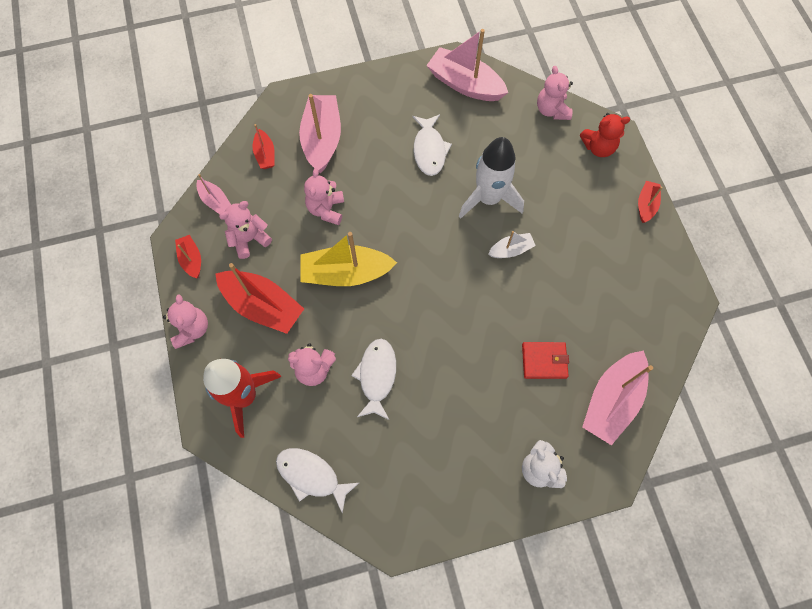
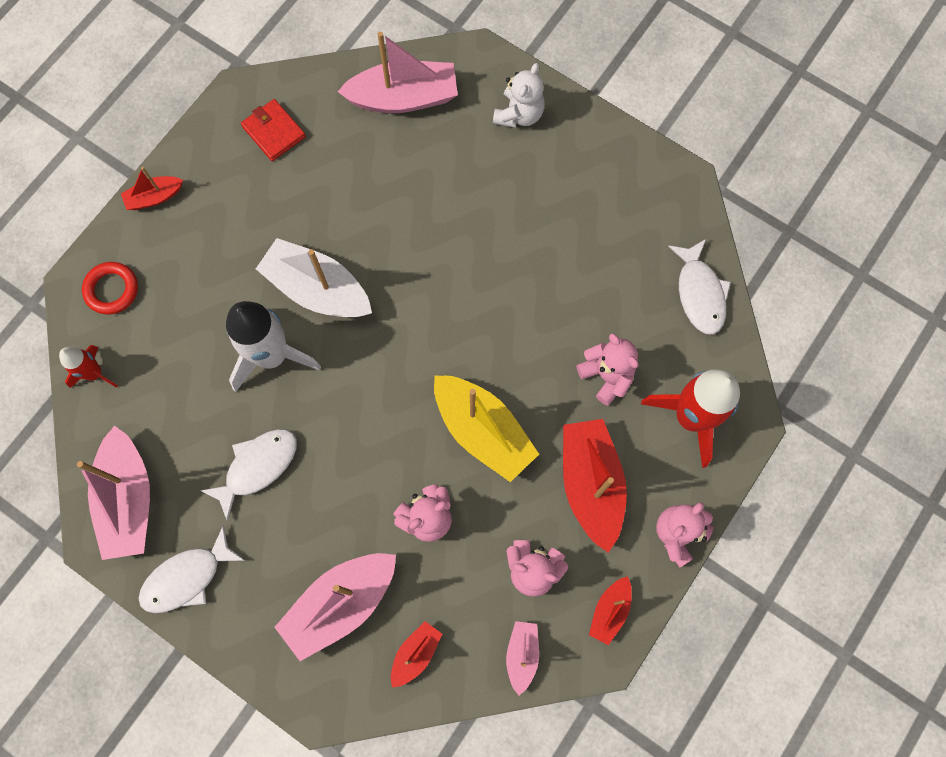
camera: 130 degrees left, 5 degrees up
white fish [351,339,396,420] -> white fish moved to [138,526,246,613]
white boat [488,231,536,258] -> white boat [256,238,372,317], size x1.94
red wallet [522,342,569,379] -> red wallet moved to [241,99,306,161]
pink teddy bear [537,66,573,120] -> red rocket [59,345,118,388]
red teddy bear [580,113,630,157] -> red ring [82,262,138,315]

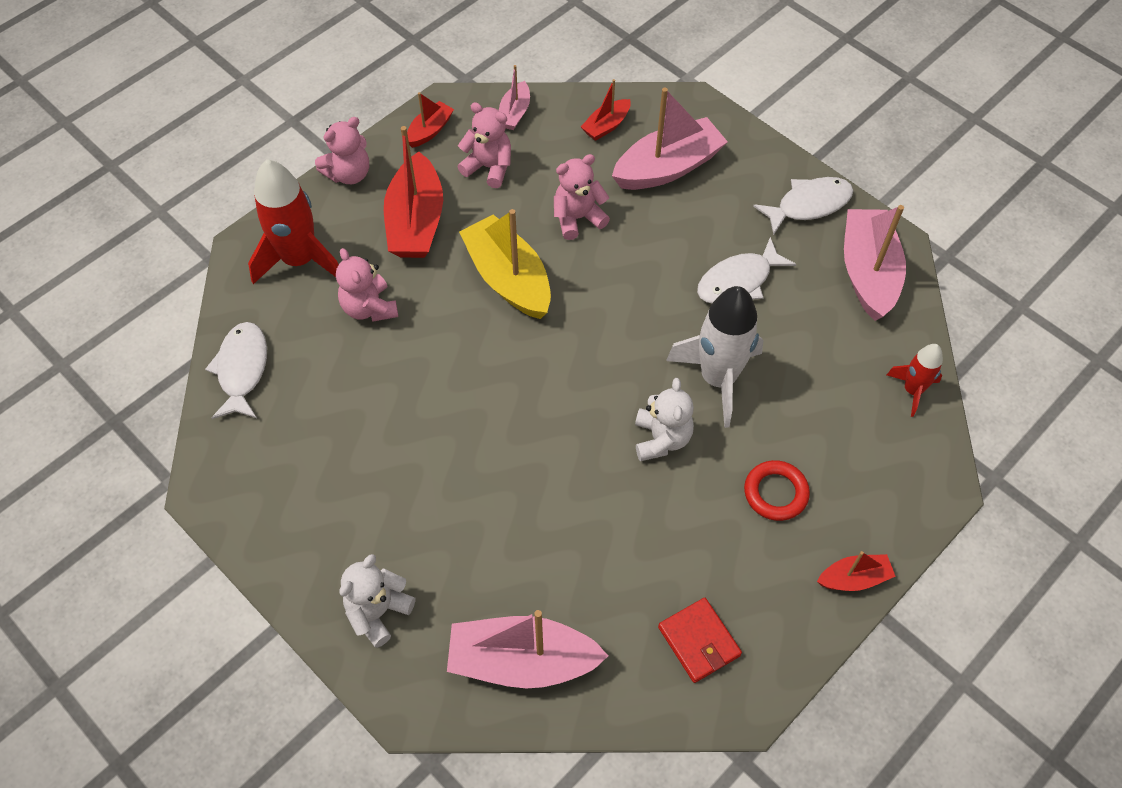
camera: 170 degrees left, 15 degrees down
red ring [82,262,138,315] -> red ring moved to [744,460,810,521]
white boat [256,238,372,317] -> white teddy bear [635,378,694,461]

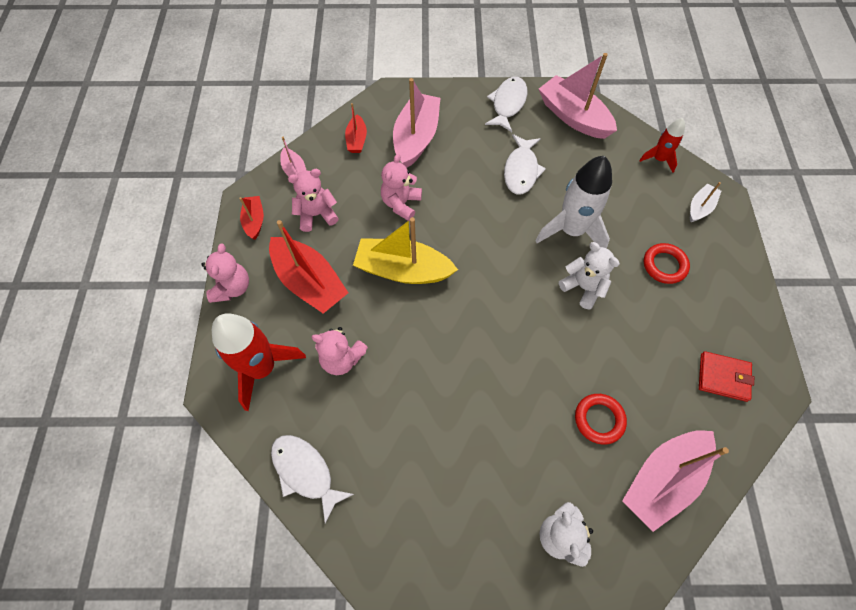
camera: 45 degrees left, 5 degrees up
red boat [817,551,896,591] -> none
none -> red ring [575,394,627,445]
none -> white boat [690,182,721,222]

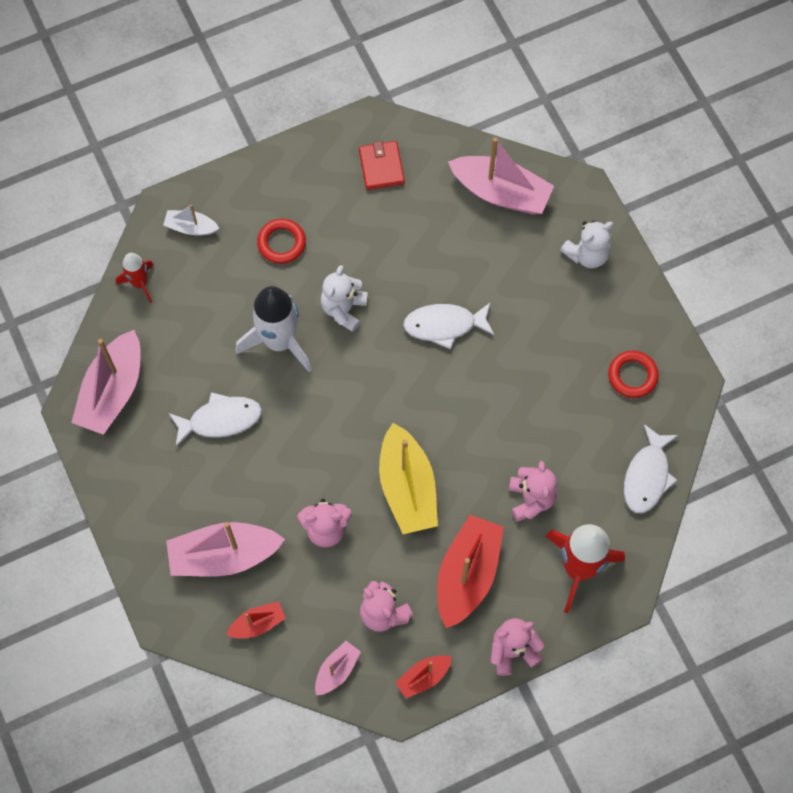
camera: 115 degrees left, 5 degrees up
white fish [485,77,527,132] -> white fish moved to [403,302,495,349]
red ring [575,394,627,445] -> red ring moved to [608,351,659,398]

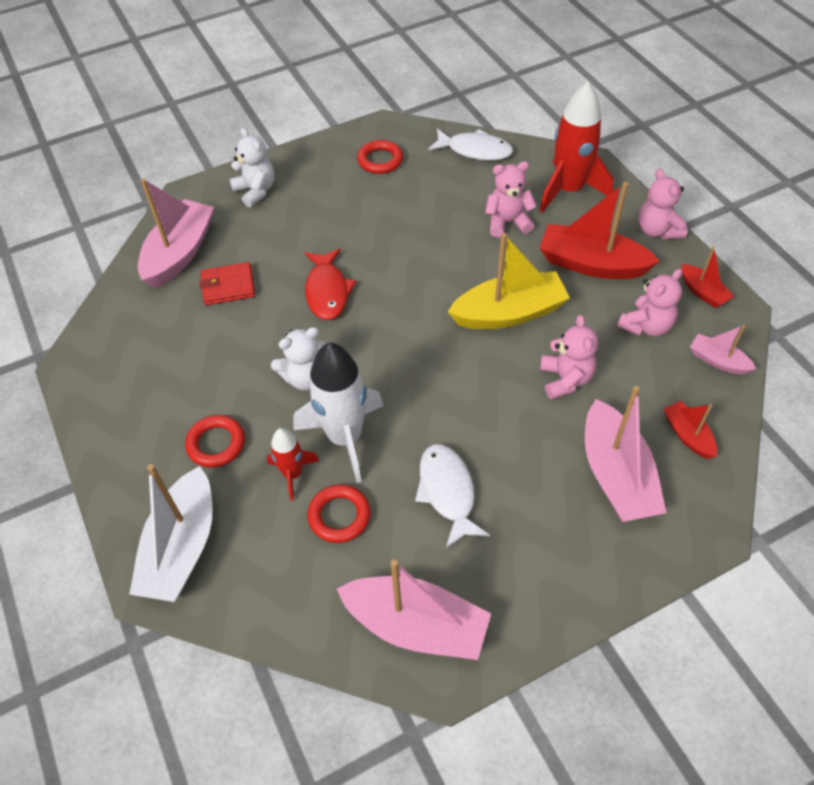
camera: 90 degrees left, 15 degrees down
red rocket [116,253,154,303] -> red rocket moved to [267,428,319,501]
white boat [163,204,219,236] -> white boat [129,464,213,602], size x1.94
white teddy bear [321,265,368,332] -> white teddy bear turned 45 degrees counterclockwise [271,327,326,390]
red wallet [359,141,405,190] -> red wallet moved to [200,262,255,305]
white fish [403,302,495,349] -> red fish [304,248,356,320]
none -> red ring [307,484,371,543]

